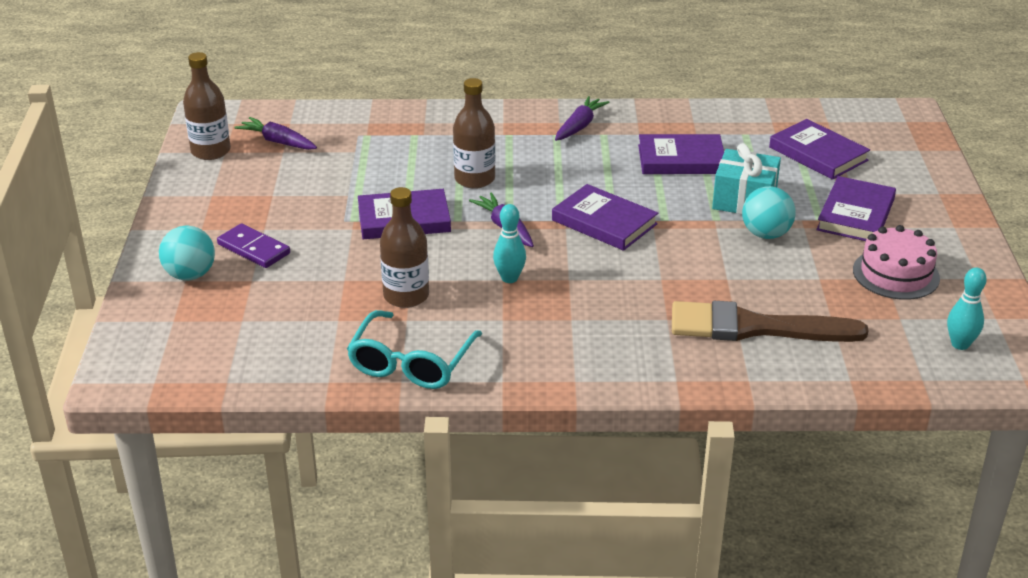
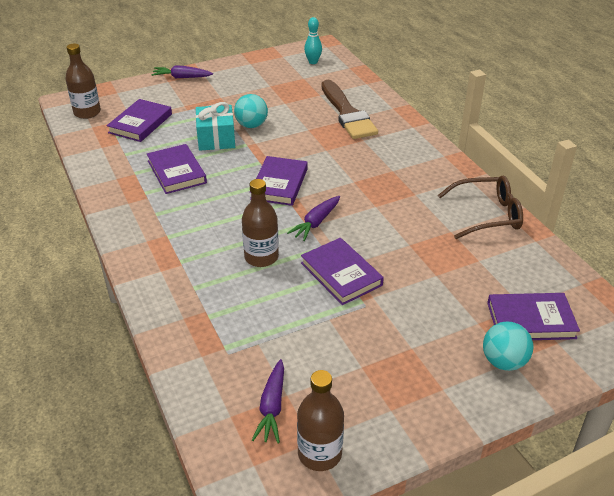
camera: 115 degrees left, 5 degrees up
purple domino [217,223,290,268] -> none
turquoise glasses [347,310,482,389] -> brown glasses [438,176,523,239]
brown bottle [380,187,429,308] -> brown bottle moved to [65,44,101,119]
turquoise bowling pin [493,204,526,283] -> none
purple carrot [555,96,610,141] -> purple carrot moved to [151,65,213,78]
purple book [816,176,896,241] -> purple book moved to [487,293,580,340]
pink cake [853,225,940,300] -> none

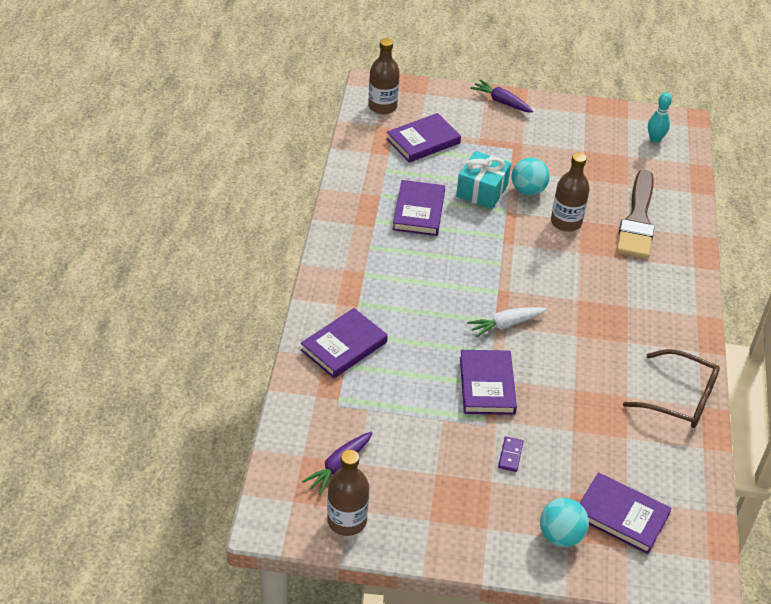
camera: 30 degrees right, 5 degrees up
brown bottle [242,179,279,267] -> brown bottle moved to [551,153,590,232]
purple book [250,156,308,206] -> purple book moved to [301,308,388,378]
purple carrot [287,196,340,241] -> white carrot [467,307,547,338]
none -> purple domino [498,436,524,472]

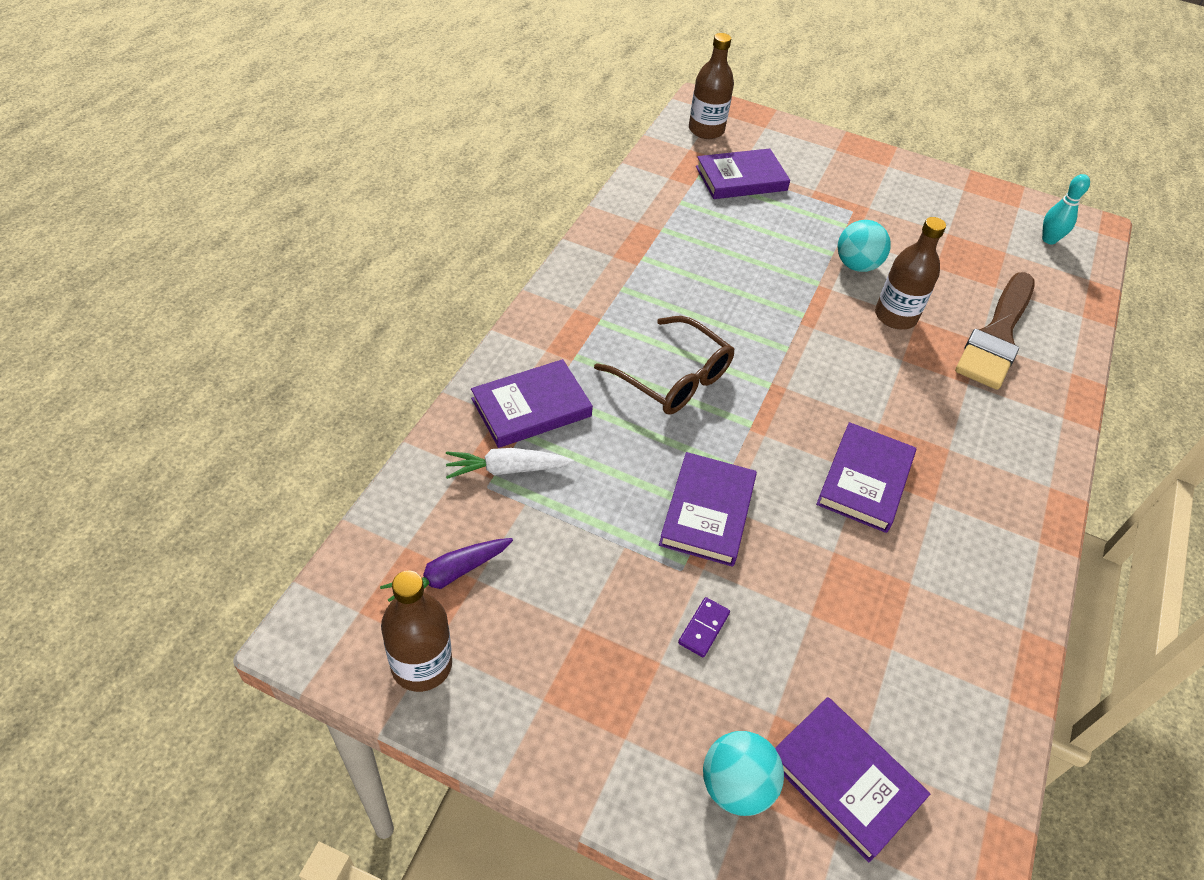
camera: 15 degrees right, 5 degrees up
purple book [393,180,445,236] -> purple book moved to [816,422,916,533]
turquoise gift [456,151,511,209] -> none
white carrot [467,307,547,338] -> white carrot moved to [446,448,574,479]
purple carrot [470,79,534,113] -> none
brown glasses [623,349,720,428] -> brown glasses moved to [594,316,734,415]

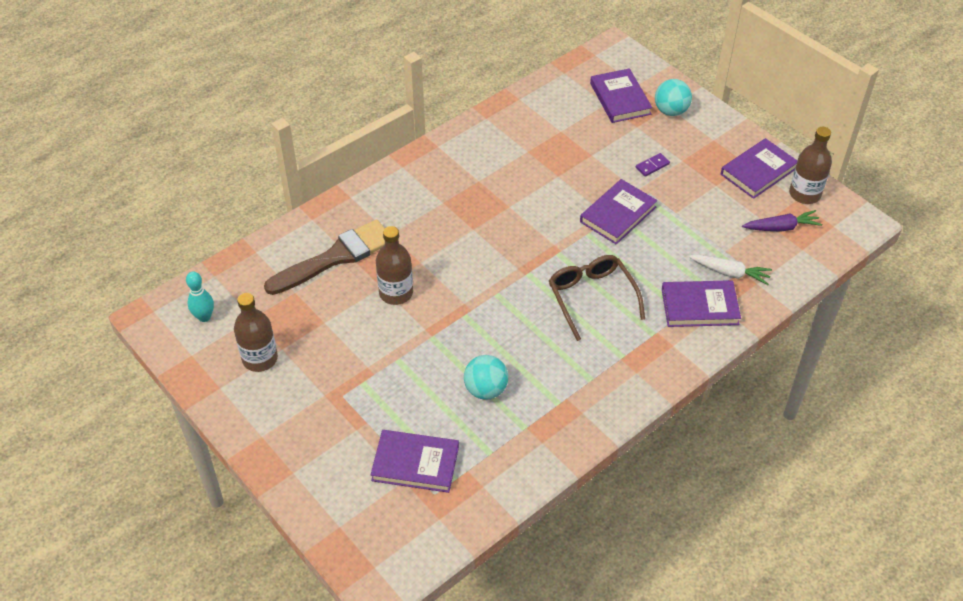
camera: 150 degrees left, 0 degrees up
brown bottle [689,33,734,139] -> brown bottle moved to [234,293,278,372]
purple book [816,422,916,533] -> purple book moved to [721,138,797,199]
turquoise ball [837,220,891,272] -> turquoise ball moved to [464,355,508,400]

